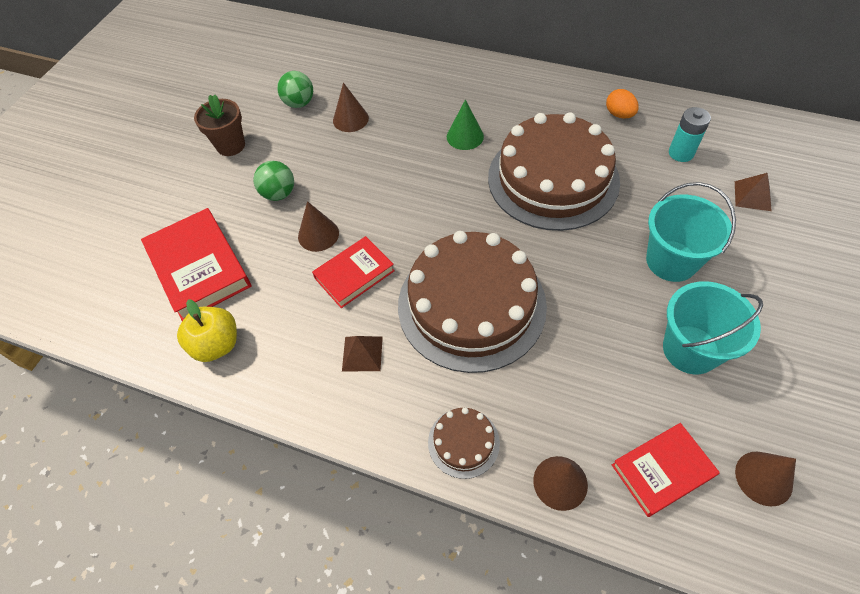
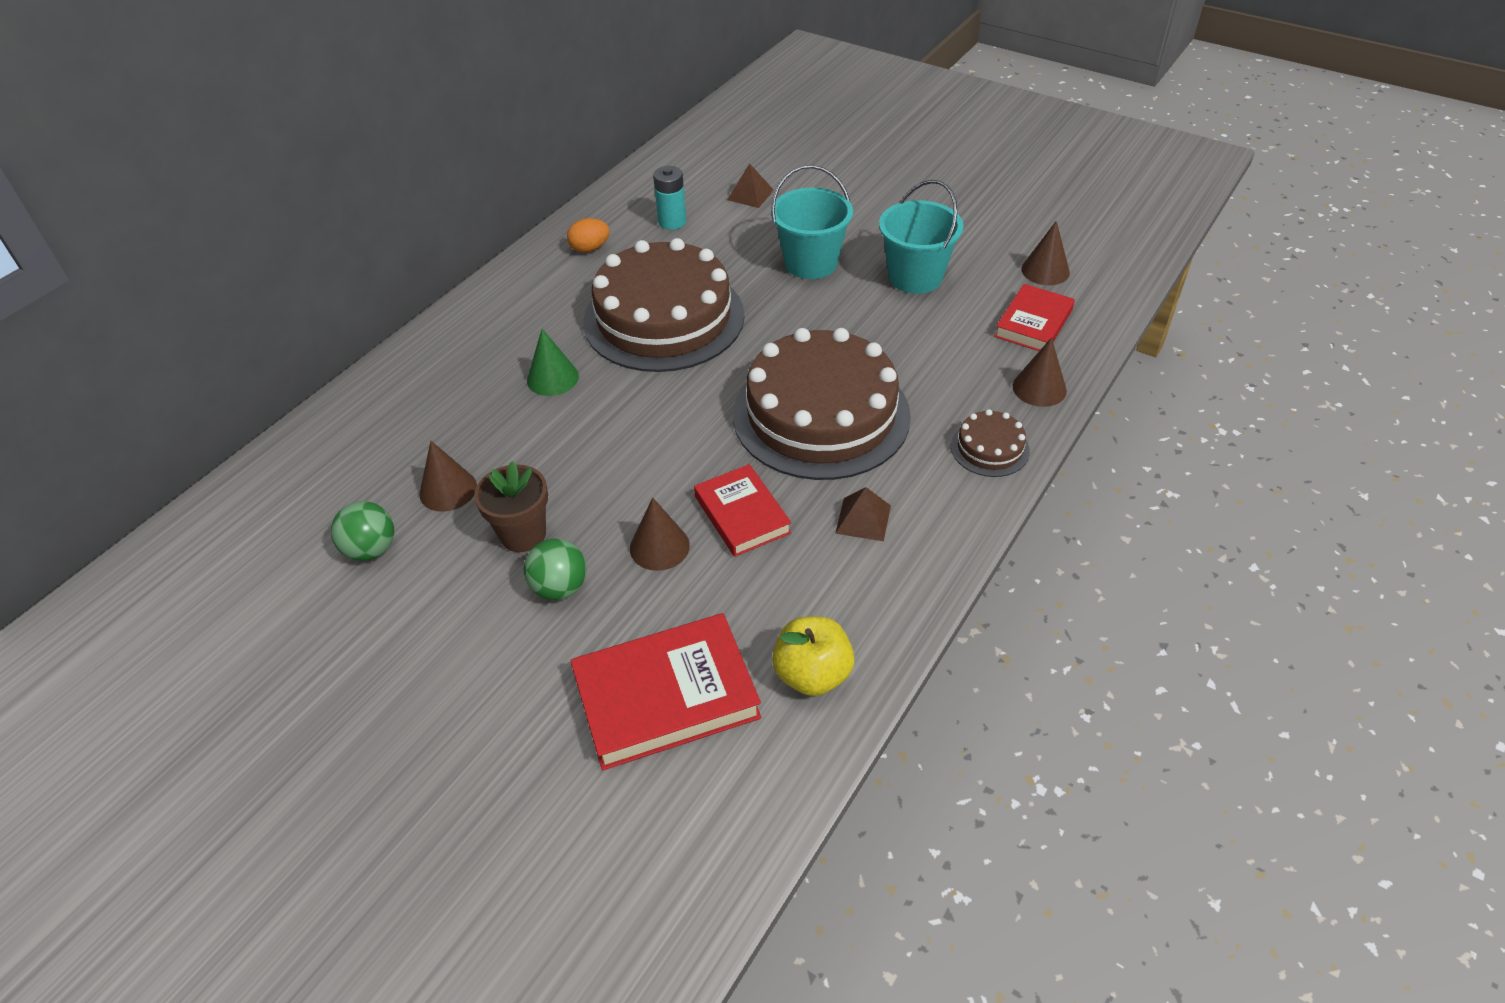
camera: 80 degrees left, 10 degrees down
brown flower pot [194,95,245,156] -> brown flower pot moved to [474,461,548,552]
red book [612,423,720,517] -> red book turned 45 degrees clockwise [994,284,1075,351]

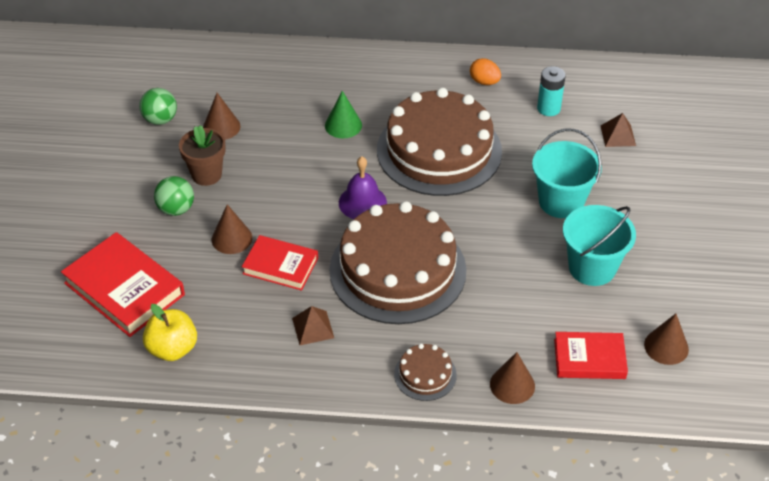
camera: 60 degrees right, 0 degrees up
red book [694,464,791,557] -> red book turned 75 degrees clockwise [242,235,318,291]
none -> purple bell [339,157,387,219]

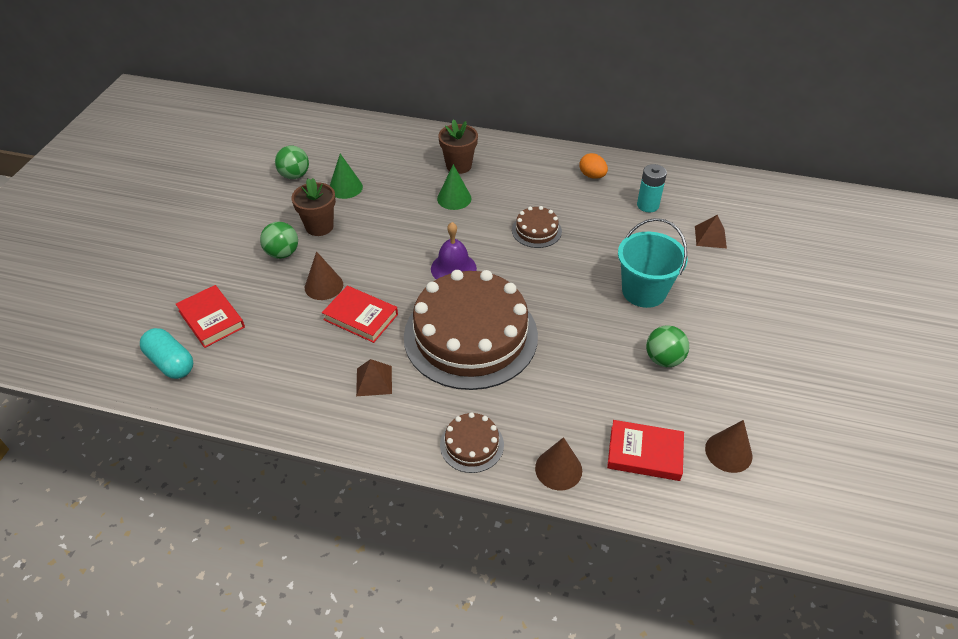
camera: 10 degrees right, 0 degrees up
red book [61,232,185,337] -> red book [176,285,245,348], size x0.64
yellow apple [143,304,197,361] -> none
brown cone [203,93,241,140] -> green cone [330,154,363,199]
brown cake [377,88,502,196] -> brown cake [512,206,562,248], size x0.42
turquoise bucket [563,205,636,286] -> green ball [646,325,689,367]
none -> turquoise capsule [140,328,193,379]
none -> brown flower pot [438,119,478,174]

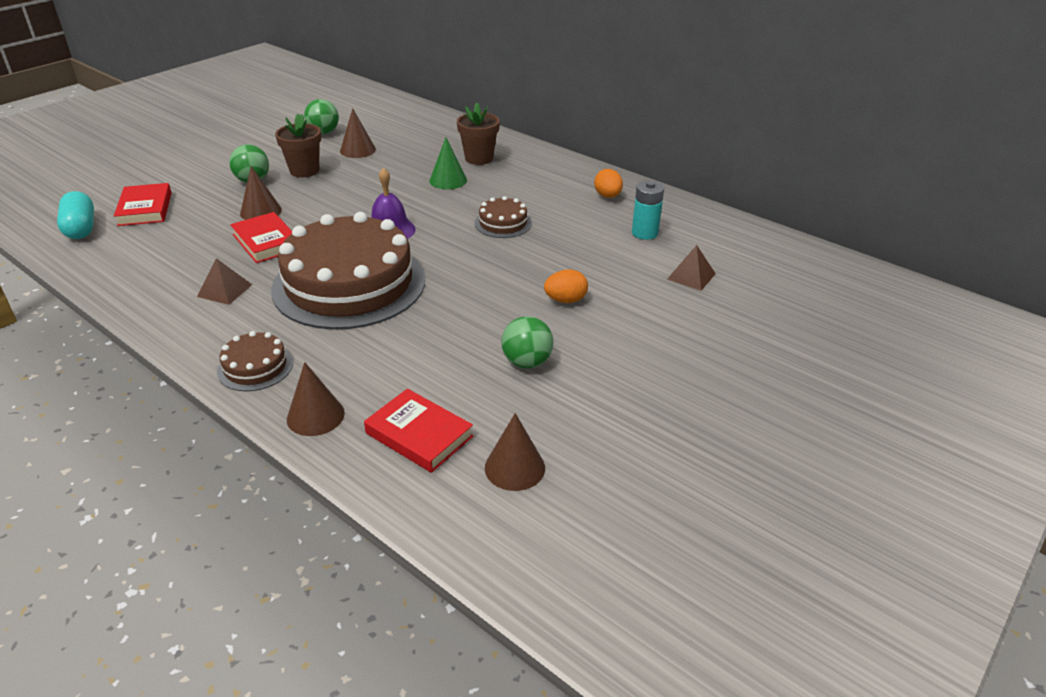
camera: 25 degrees right, 10 degrees down
green cone [330,154,363,199] -> brown cone [340,108,376,158]
turquoise bucket [618,218,688,308] -> orange egg [544,269,588,303]

